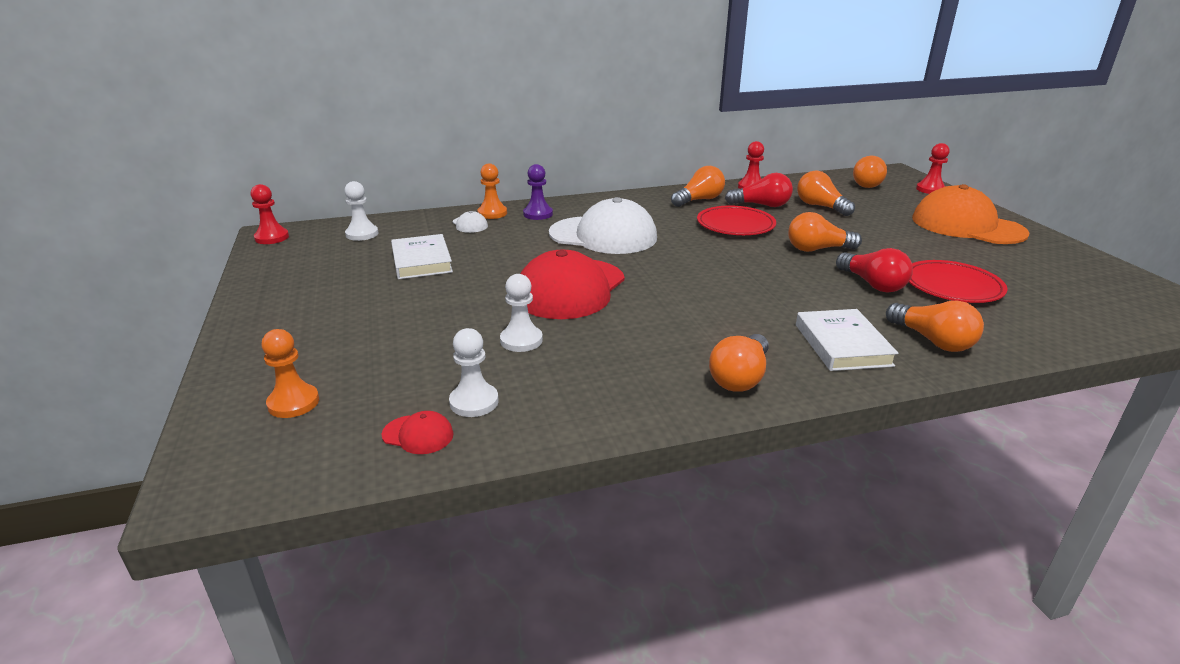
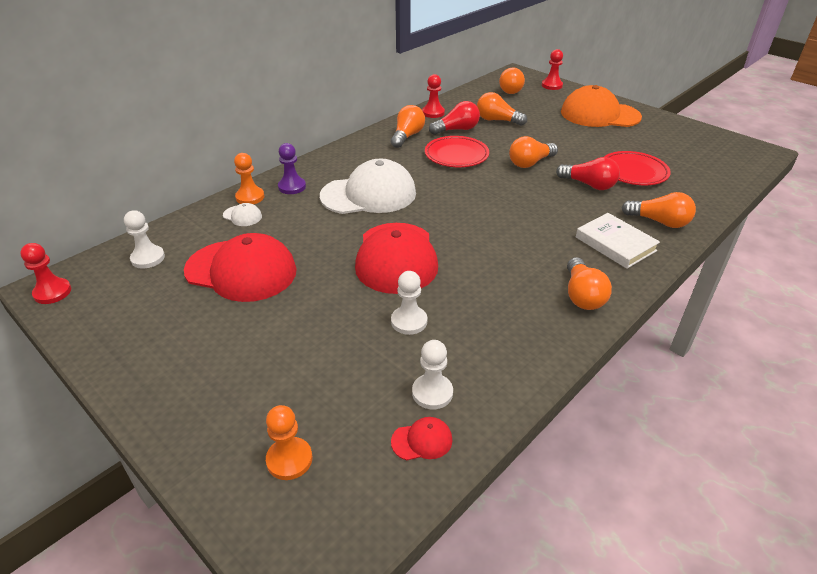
camera: 30 degrees left, 10 degrees up
white book [391,234,453,279] -> red cap [184,233,297,302]

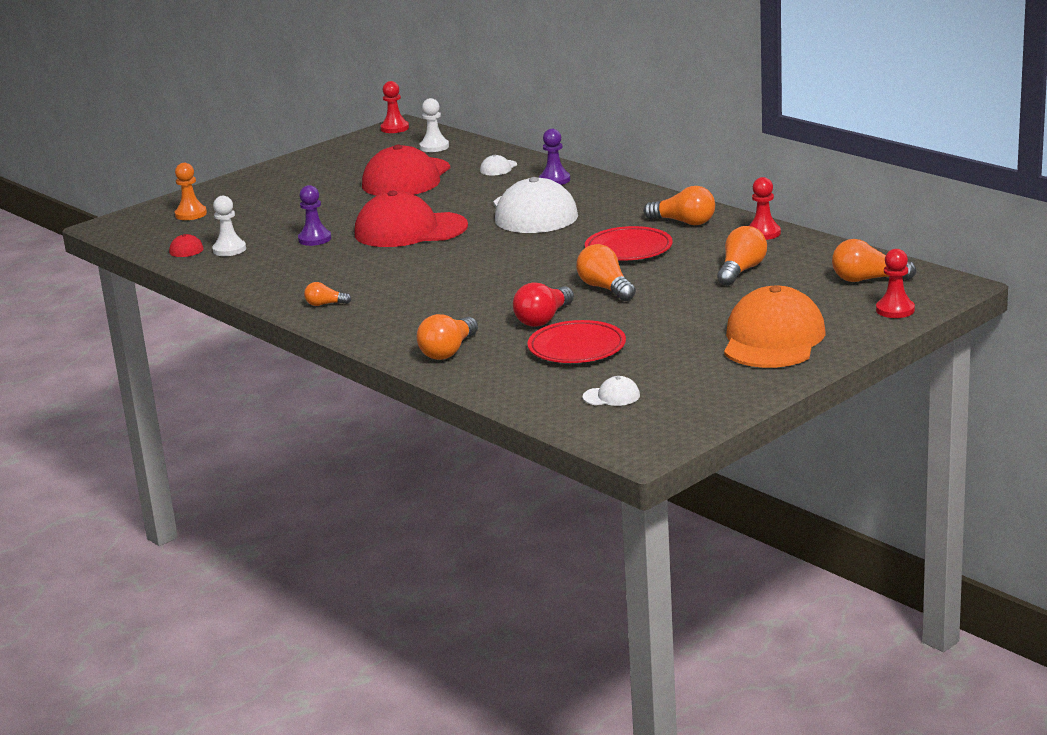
camera: 95 degrees right, 15 degrees down
orange pawn [234,153,265,204] -> none
white pawn [391,271,427,335] -> purple pawn [298,185,331,246]
red light bulb [429,101,480,135] -> none
orange light bulb [567,257,612,310] -> orange light bulb [304,282,352,306], size x0.57
white book [576,213,660,269] -> none
none -> white cap [583,376,640,406]

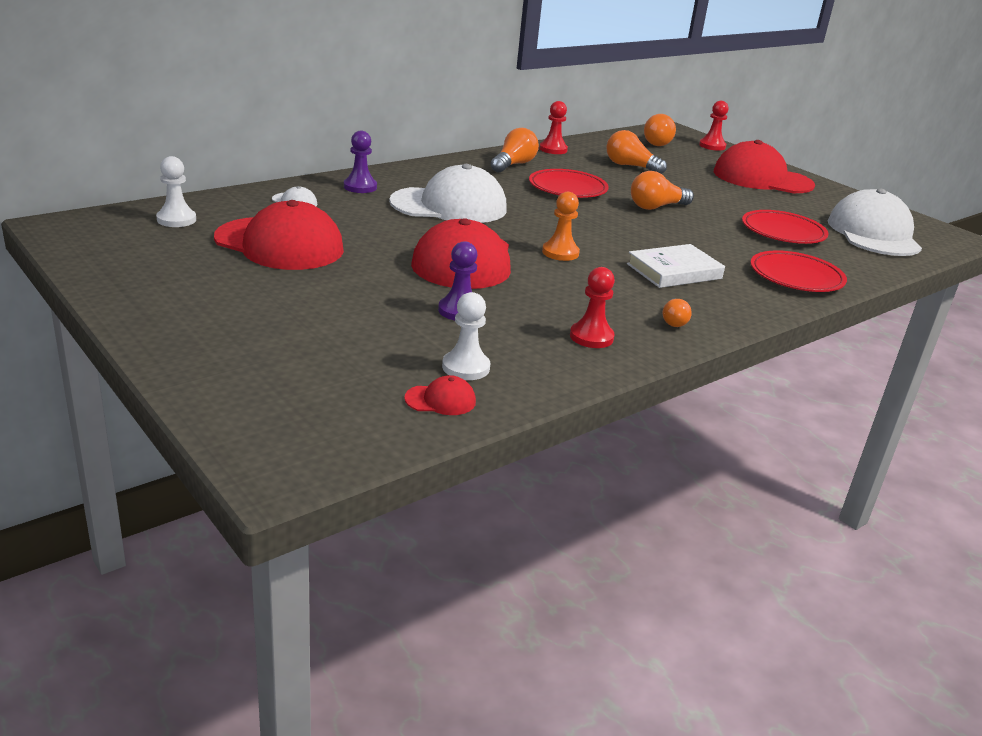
camera: 90 degrees left, 5 degrees up
orange pawn [175,163,207,220] -> orange pawn moved to [542,192,580,261]
red pawn [380,81,409,133] -> red pawn moved to [570,267,615,348]
orange light bulb [417,314,478,360] -> red plate [750,250,847,292]
red light bulb [513,282,574,327] -> none
white cap [583,376,640,406] -> white cap [828,189,922,256], size x2.47
orange cap [724,286,825,368] -> red cap [714,140,815,193]
none -> white book [627,244,725,288]

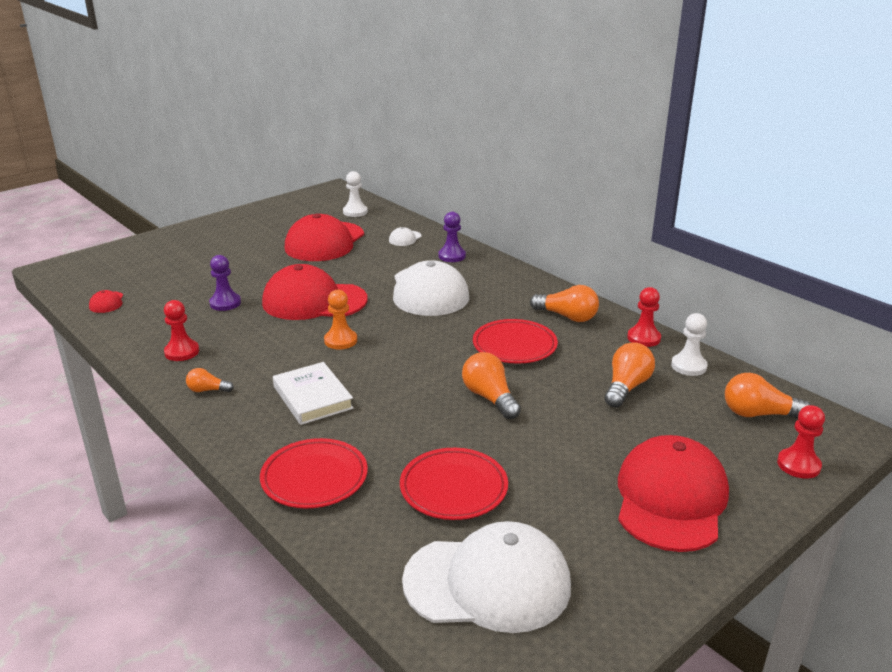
camera: 90 degrees right, 0 degrees up
white pawn [442,292,490,380] -> white pawn moved to [671,313,708,376]

